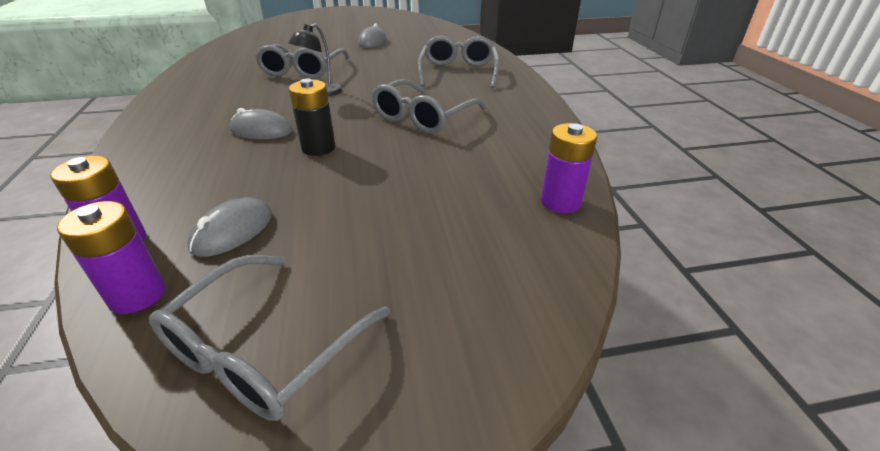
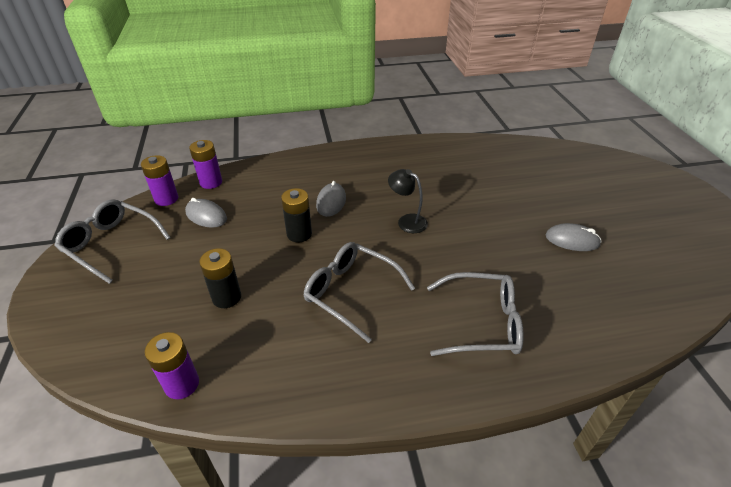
camera: 90 degrees right, 5 degrees up
grey glasses [255,44,350,79] -> none
none -> black battery [199,248,241,308]

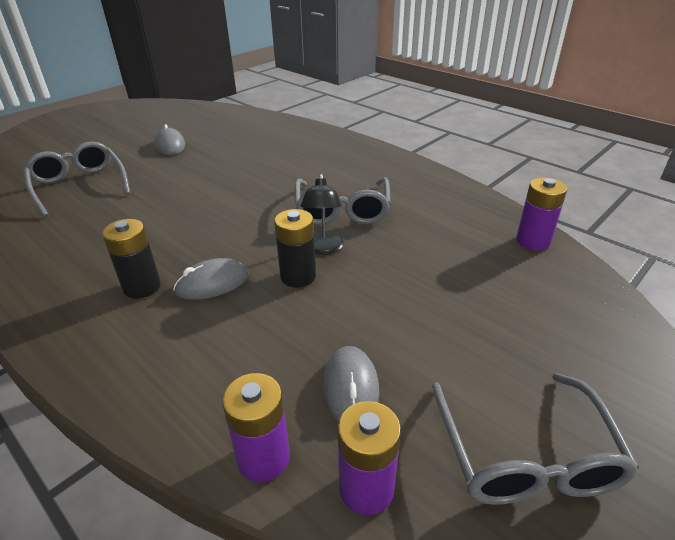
camera: 125 degrees left, 5 degrees down
black battery [199,248,241,308] -> black battery moved to [102,219,161,299]
black lamp [388,169,428,233] -> black lamp moved to [301,174,344,255]
grey glasses [427,272,523,356] -> grey glasses moved to [24,141,130,217]

